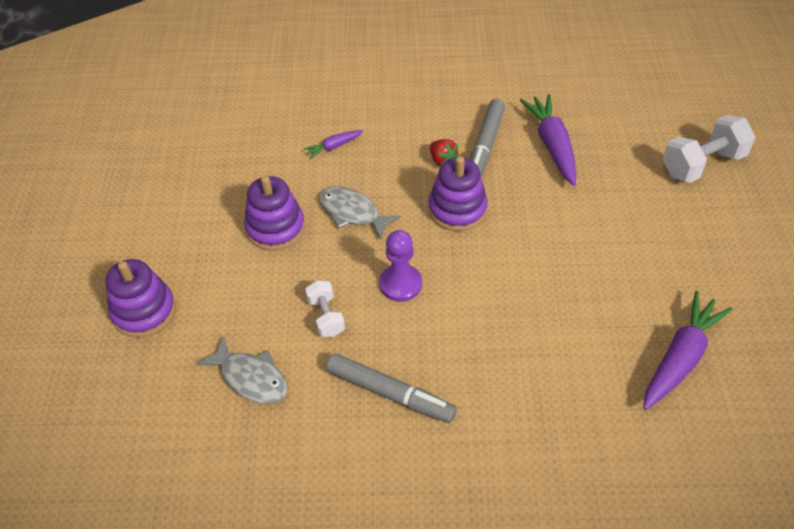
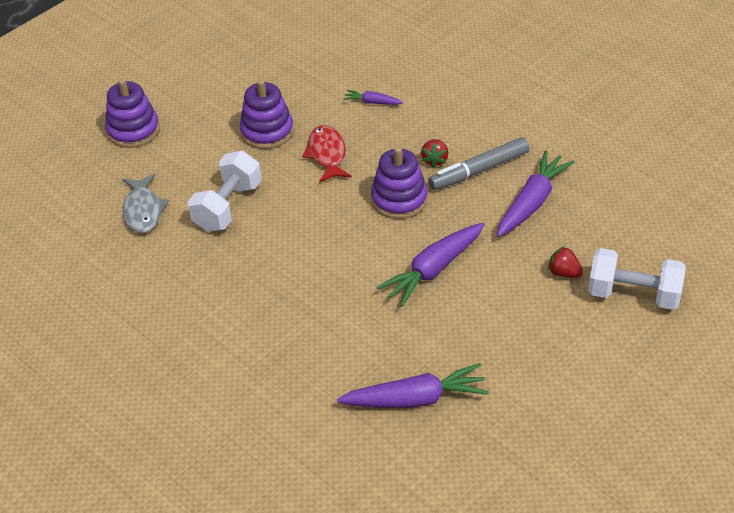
camera: 45 degrees right, 5 degrees down
white dumbbell [305,280,345,337] -> white dumbbell [188,151,262,232], size x1.73
grey fish [319,186,401,240] -> red fish [302,125,352,183]
grey marker [326,354,457,423] -> none
purple pawn [379,230,422,302] -> none
none -> purple carrot [376,223,485,307]
none -> red strawberry [548,246,583,278]

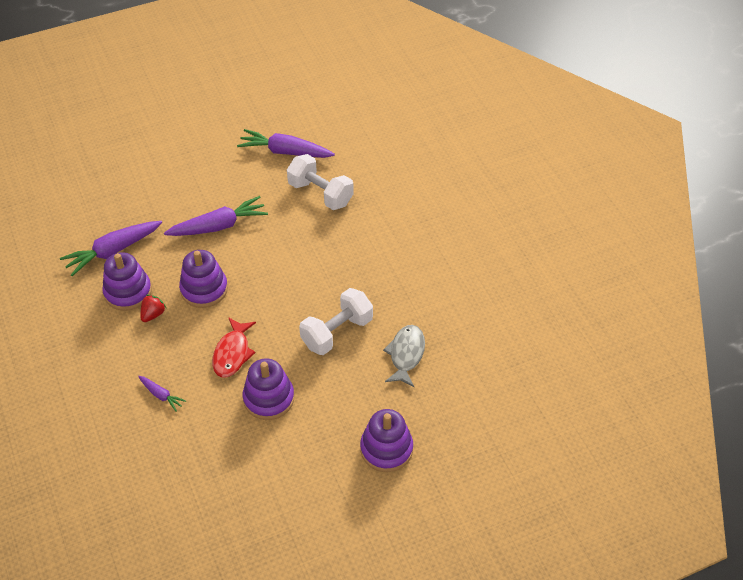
camera: 160 degrees left, 5 degrees up
grey marker [428,137,530,190] -> purple stacking toy [102,252,152,311]
red strawberry [548,246,583,278] -> none
white dumbbell [588,248,686,310] -> white dumbbell moved to [287,154,354,210]

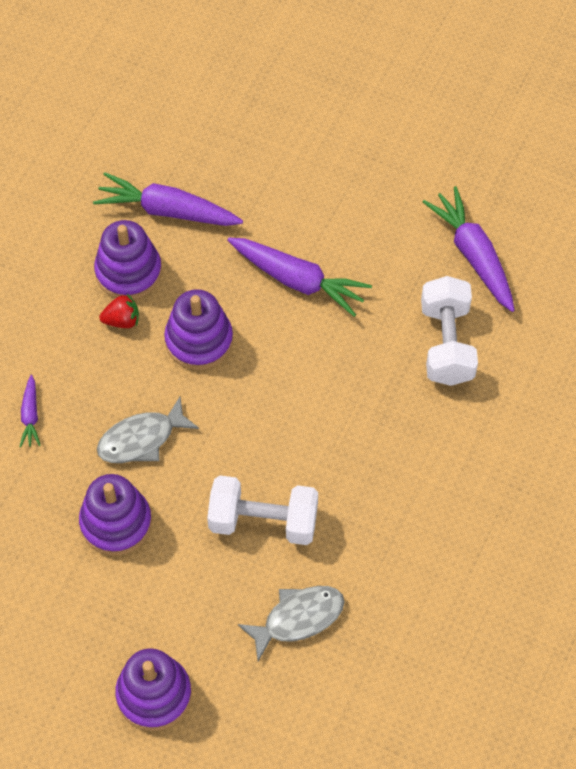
camera: 50 degrees right, 10 degrees up
red fish [212,317,256,378] -> grey fish [97,397,199,463]

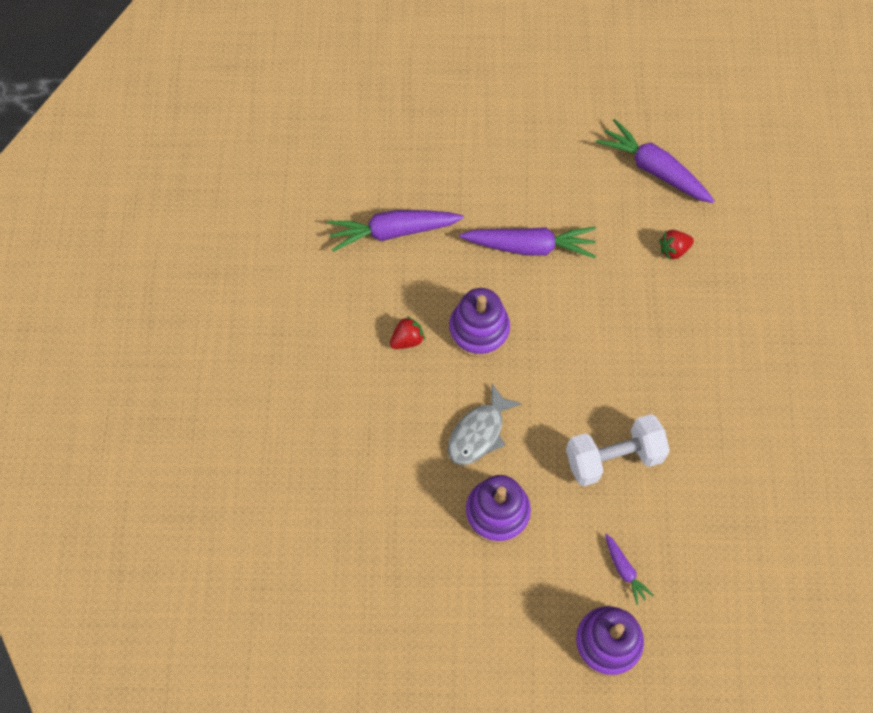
camera: 25 degrees left, 5 degrees up
purple carrot [19,375,41,447] -> purple carrot moved to [605,534,654,605]
purple stacking toy [94,220,162,299] -> none
grey fish [238,586,345,661] -> none
white dumbbell [421,276,478,386] -> red strawberry [659,230,694,260]

